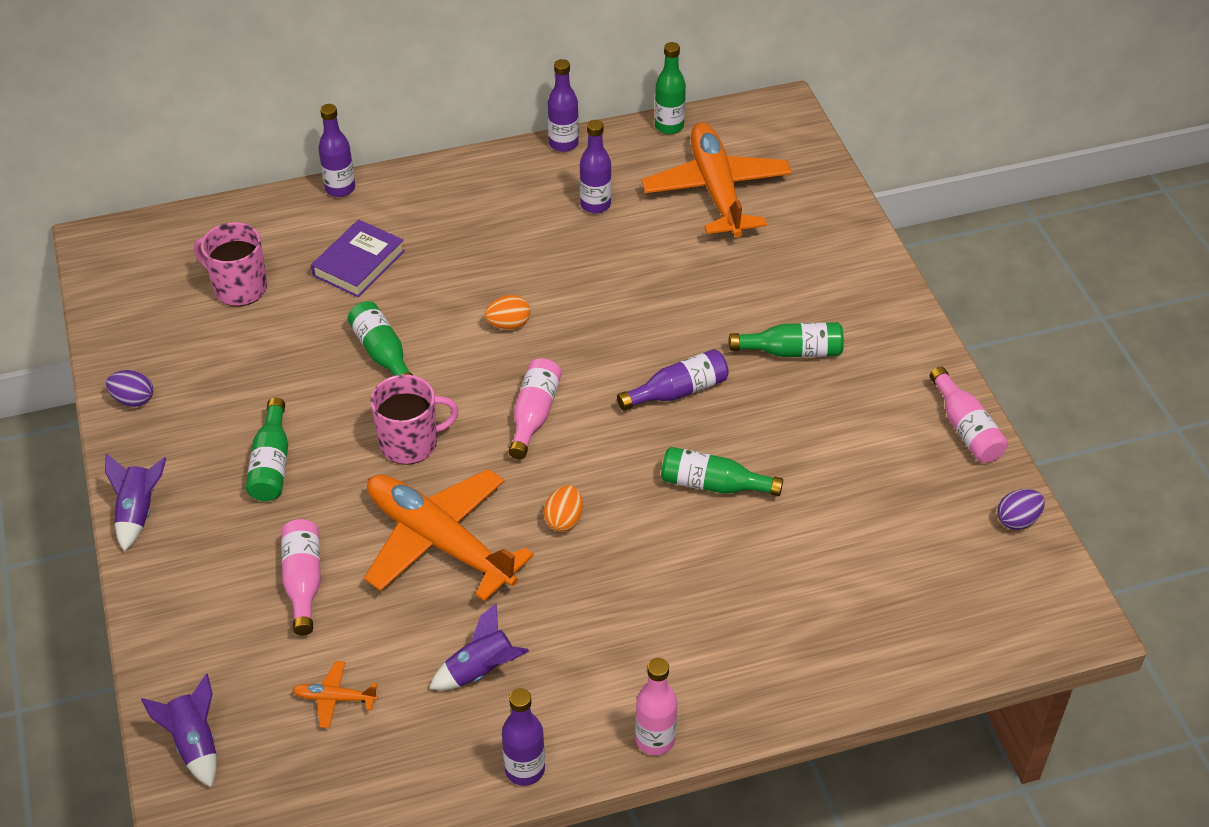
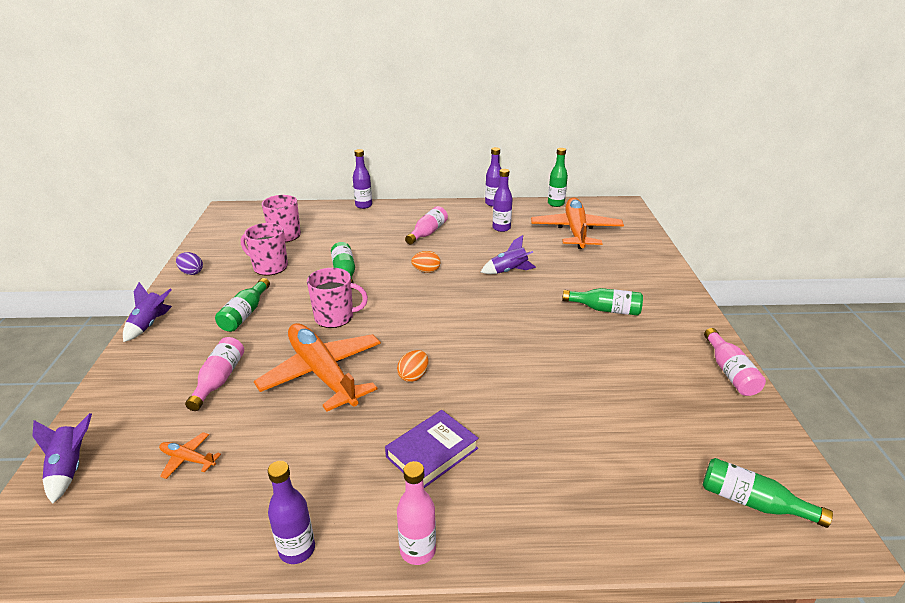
camera: 15 degrees right, 15 degrees down
purple book [311,220,405,297] -> purple book moved to [385,410,479,488]
purple rocket [429,603,529,690] -> purple rocket moved to [481,235,536,274]
pink bottle [508,358,562,459] -> pink bottle moved to [405,206,448,244]
purple bottle [617,349,729,411] -> none
green bottle [661,447,783,496] -> green bottle moved to [703,458,833,528]
purple egg [997,489,1045,530] -> none
none -> pink mug [241,223,288,276]

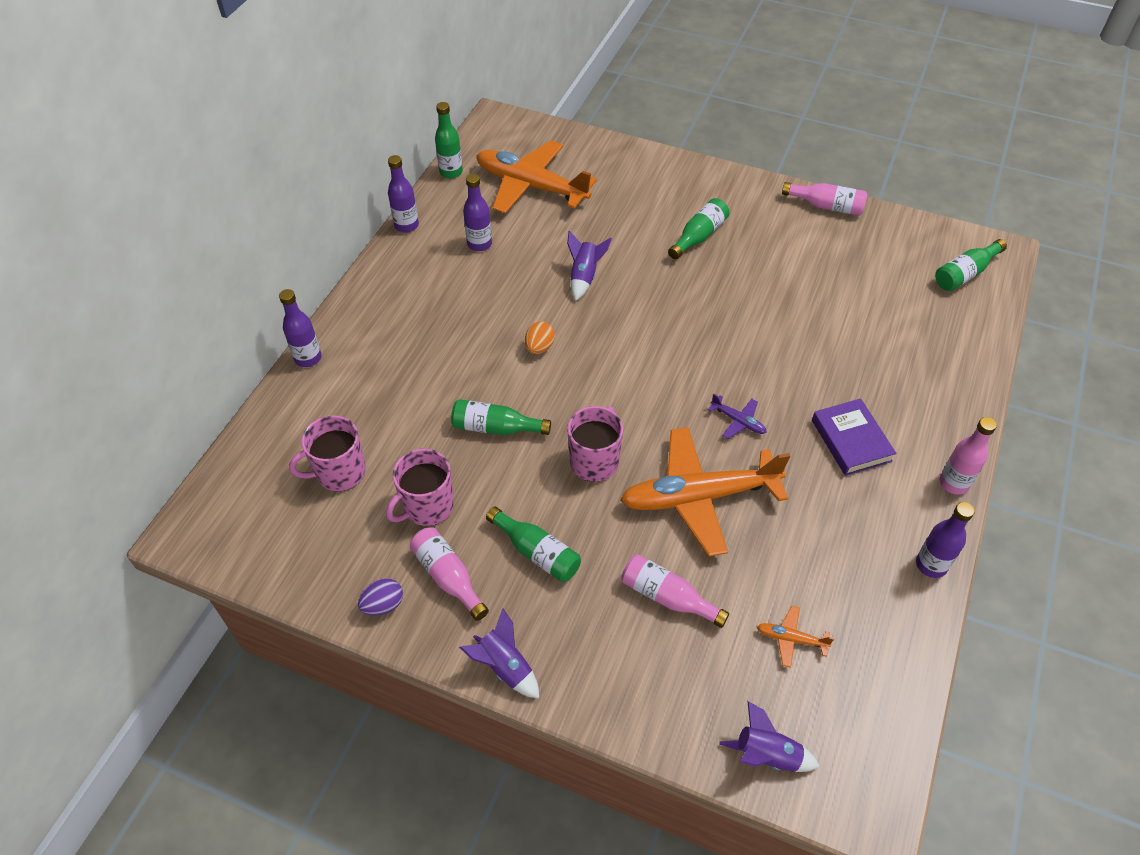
camera: 65 degrees left, 20 degrees up
orange plane [159,432,221,479] -> orange plane turned 60 degrees clockwise [757,606,834,668]
orange egg [397,350,429,382] -> purple plane [708,394,766,439]
pink bottle [405,206,448,244] -> pink bottle moved to [410,527,489,621]

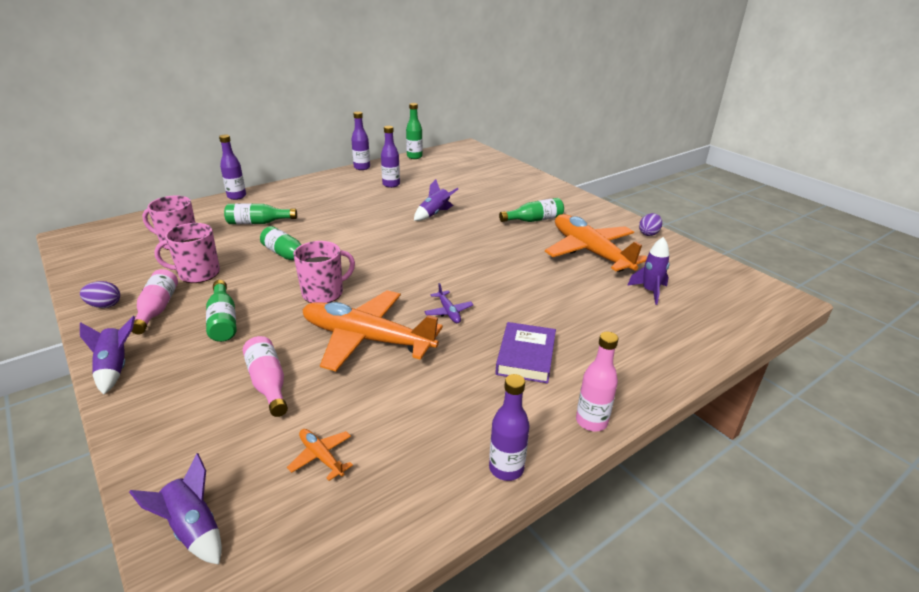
camera: 30 degrees right, 20 degrees down
orange plane [476,140,597,214] -> orange plane moved to [545,214,647,272]
orange egg [525,321,555,354] -> none
pink bottle [782,182,868,216] -> purple egg [639,213,662,236]
green bottle [935,239,1007,291] -> green bottle moved to [224,204,297,224]
none -> purple rocket [627,237,670,305]

